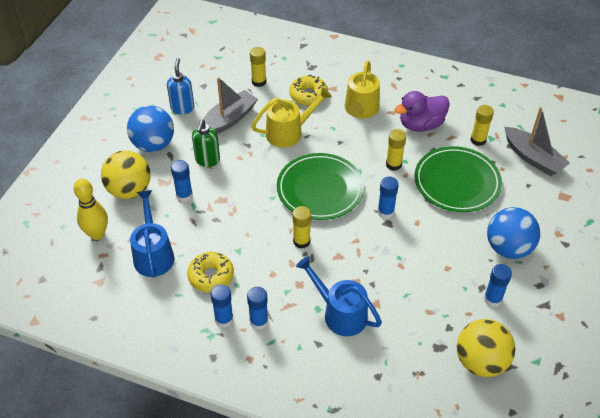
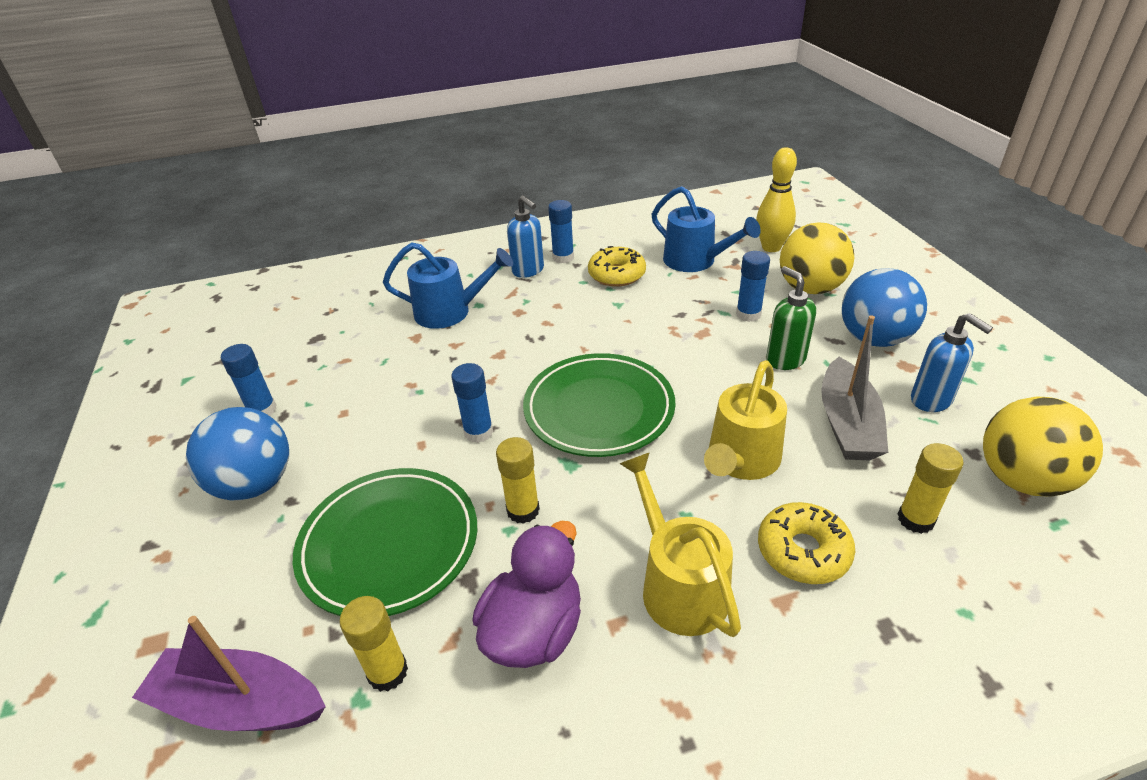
camera: 145 degrees right, 10 degrees down
blue glue stick [247,287,268,330] -> blue soap dispenser [507,195,544,278]
yellow glue stick [293,206,311,249] -> none
yellow ball [457,319,515,377] -> yellow ball moved to [983,396,1103,497]
grey boat [504,107,570,176] -> purple boat [132,616,326,731]

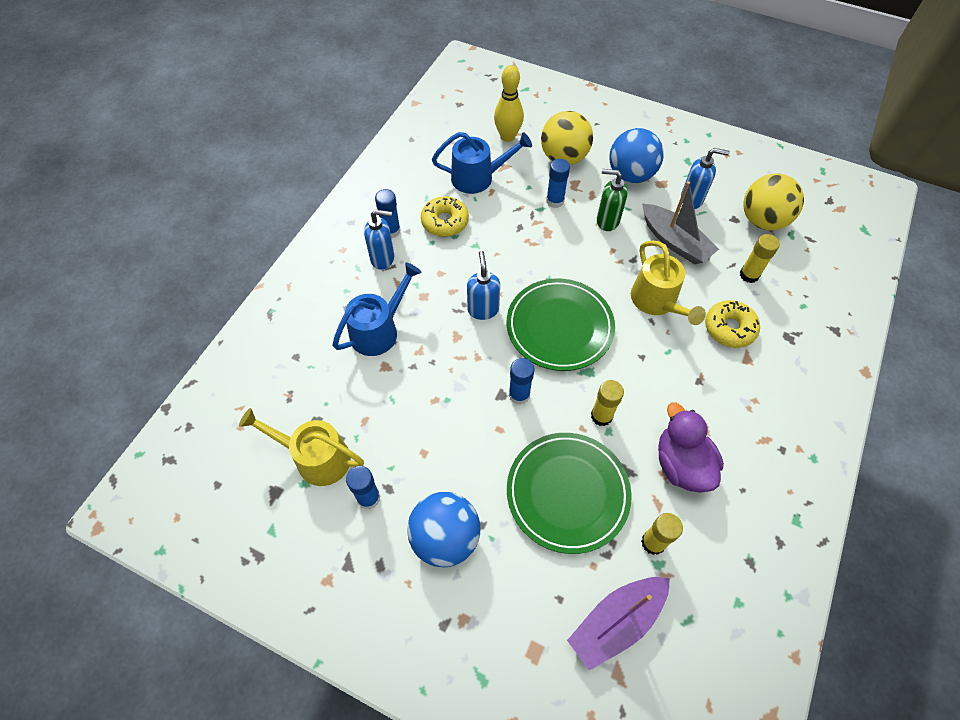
camera: 50 degrees left, 20 degrees up
yellow watering can [619,452,741,637] -> yellow watering can moved to [239,408,364,486]
none -> blue soap dispenser [467,251,500,320]

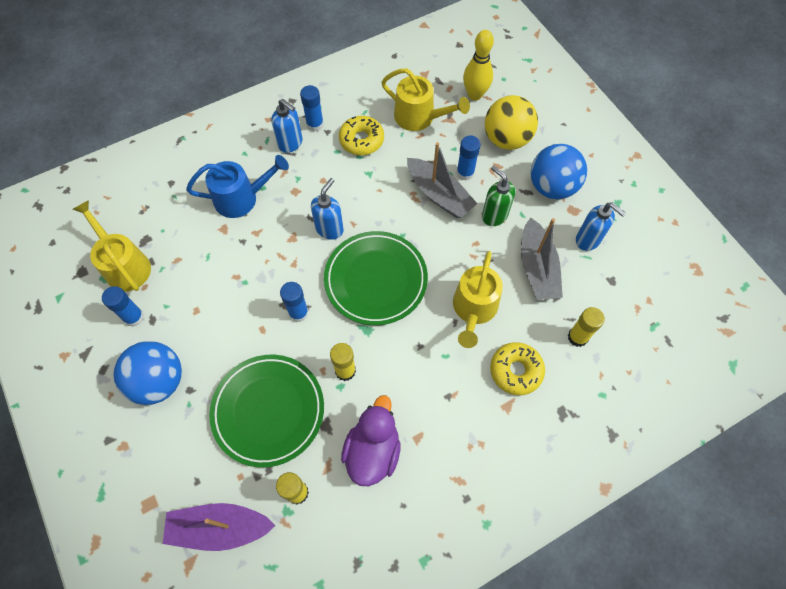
camera: 35 degrees right, 5 degrees up
blue watering can [432,132,532,194] -> yellow watering can [381,68,470,131]
yellow ball [743,174,804,230] -> none
none -> grey boat [407,142,477,218]

